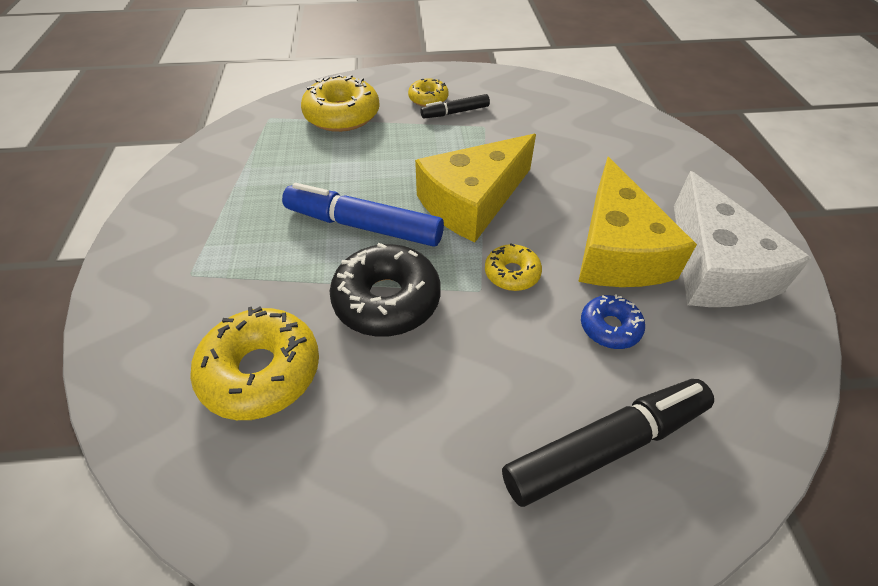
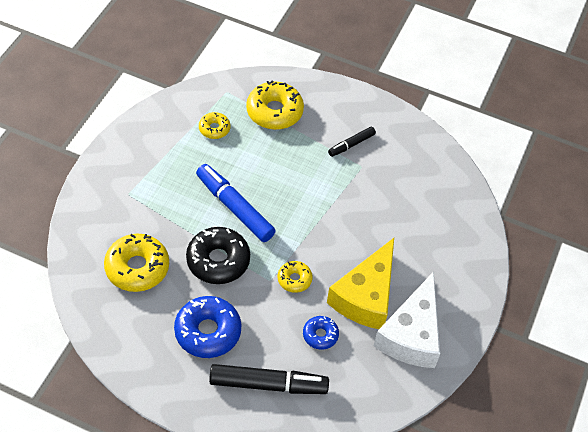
camera: 25 degrees right, 5 degrees up
yellow donut [408,78,449,107] -> yellow donut moved to [199,112,230,139]
yellow cheese [415,134,536,242] -> none
black marker [420,94,490,118] -> black marker turned 45 degrees counterclockwise [328,126,376,157]
none -> blue donut [174,296,241,358]

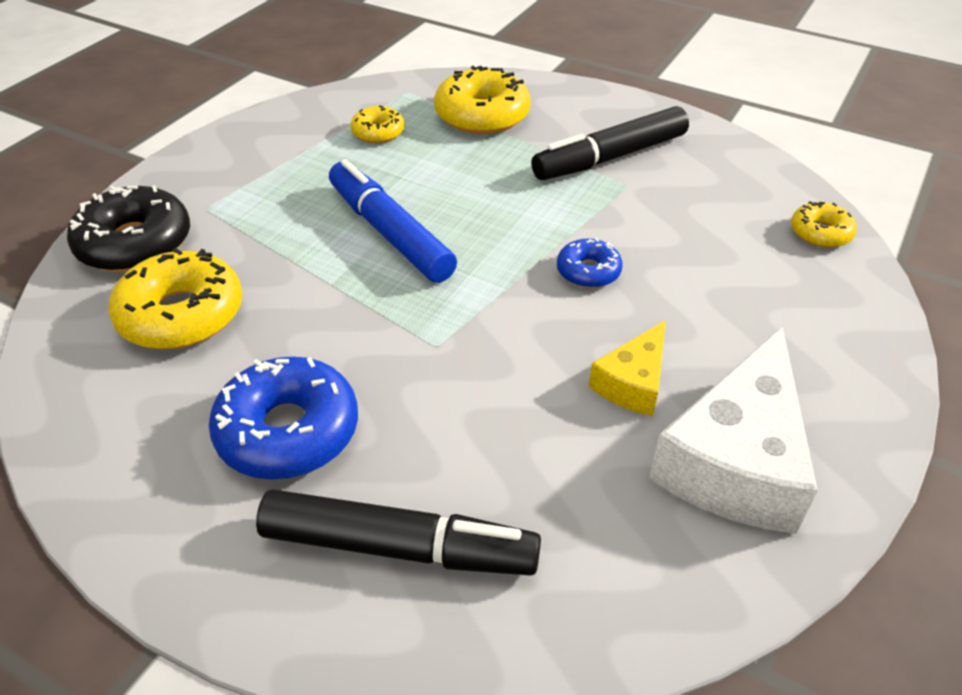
camera: 10 degrees right, 10 degrees down
black donut [186,227,250,284] -> black donut moved to [67,185,190,272]
yellow donut [278,261,313,293] -> yellow donut moved to [791,201,857,248]
blue donut [303,316,339,350] -> blue donut moved to [557,238,623,288]
yellow cheese [327,238,394,329] -> yellow cheese [589,320,666,416], size x0.53
black marker [328,126,376,157] -> black marker [531,106,689,180], size x1.85

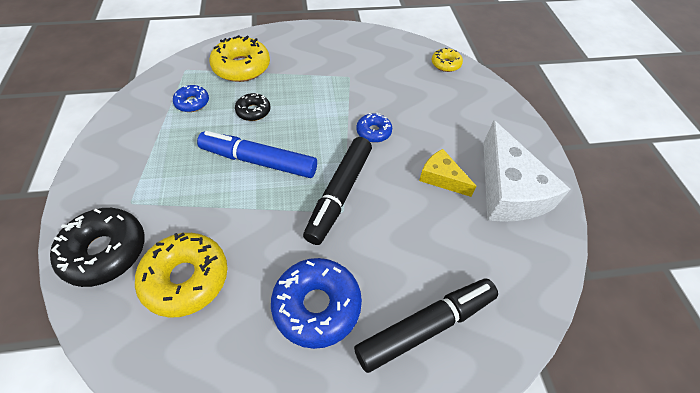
camera: 40 degrees left, 10 degrees up
yellow donut [351,105,405,143] -> blue donut [173,85,209,112]
black marker [531,106,689,180] -> black marker moved to [303,137,372,245]
yellow cheese [589,320,666,416] -> yellow cheese turned 135 degrees clockwise [419,149,477,197]
none -> black donut [235,93,270,121]

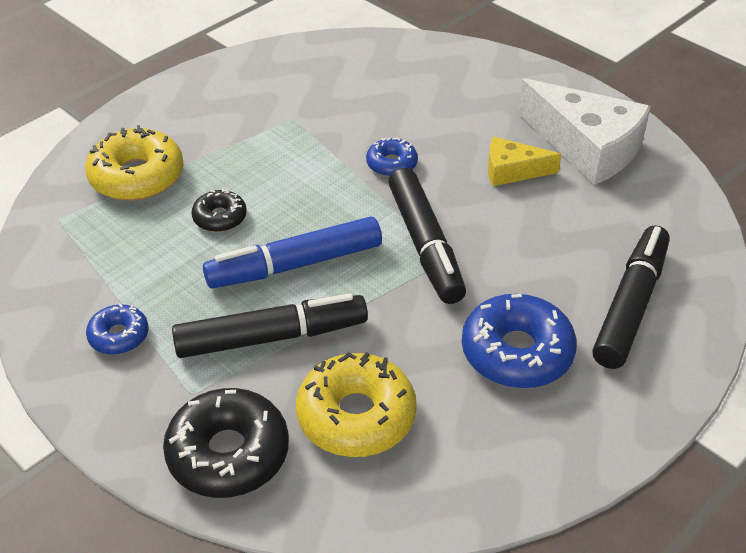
camera: 35 degrees left, 10 degrees down
blue donut [173,85,209,112] -> blue donut moved to [86,303,148,355]
yellow donut [432,48,463,72] -> none
none -> black marker [172,293,368,358]

